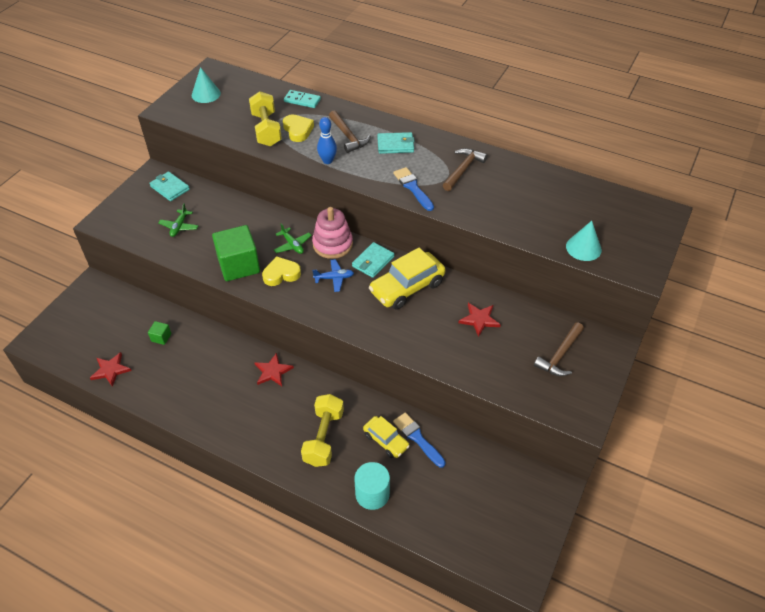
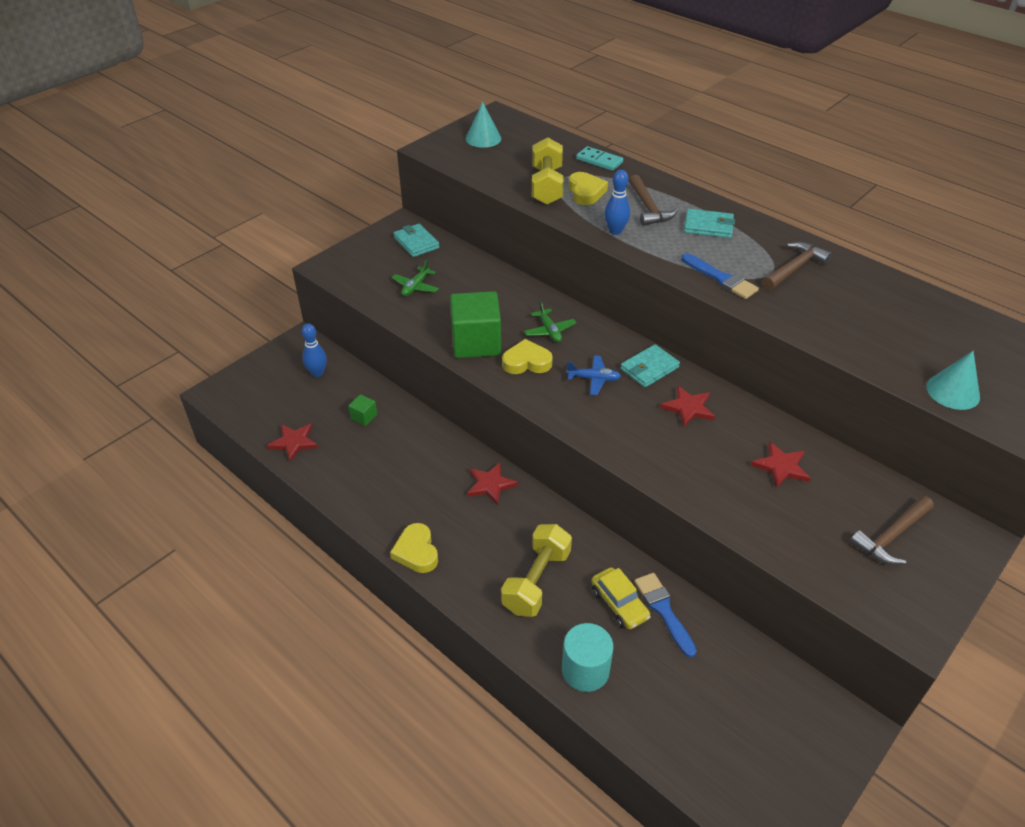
camera: 15 degrees right, 5 degrees down
pink stacking toy [312,207,353,259] -> none
yellow car [369,248,446,310] -> red star [660,385,715,428]
blue brush [393,167,434,211] -> blue brush turned 150 degrees clockwise [681,253,759,299]
none -> blue bowling pin [302,324,327,377]
none -> yellow heart [390,523,438,573]

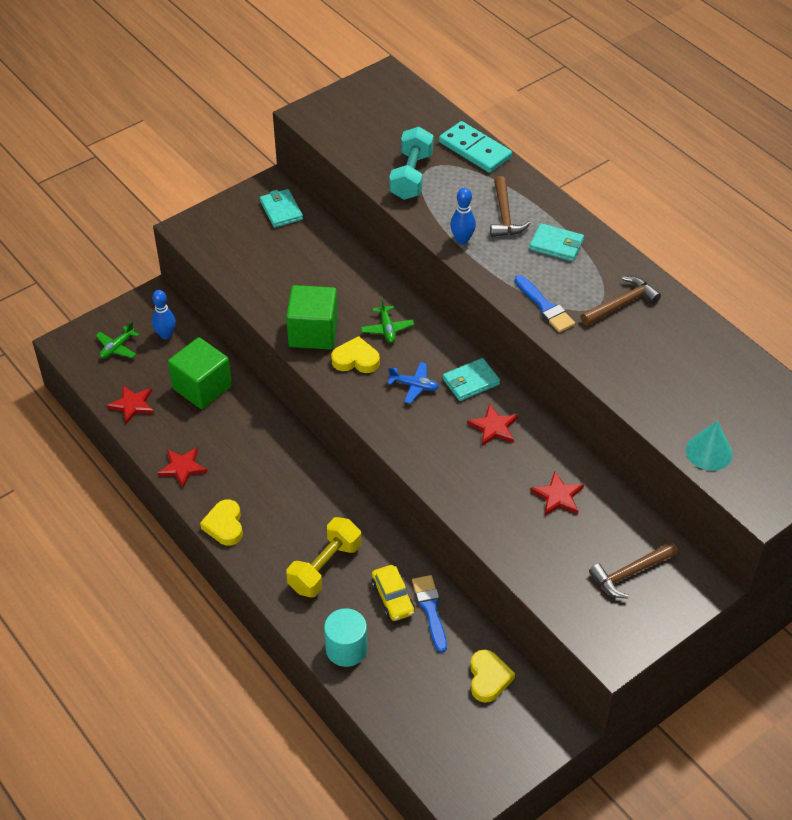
camera: 10 degrees right, 5 degrees up
green cube [348,394,377,426] -> green cube [168,337,232,409], size x2.28
green plane [392,259,439,296] -> green plane moved to [96,321,139,359]
turquoise cone [466,102,501,148] -> none
red star [467,463,518,506] -> red star moved to [157,447,208,488]
yellow dumbbell [532,137,564,205] -> turquoise dumbbell [389,127,434,200]
yellow heart [569,172,608,205] -> yellow heart moved to [470,649,515,703]
turquoise domino [576,146,623,171] -> turquoise domino [439,121,512,173], size x1.55

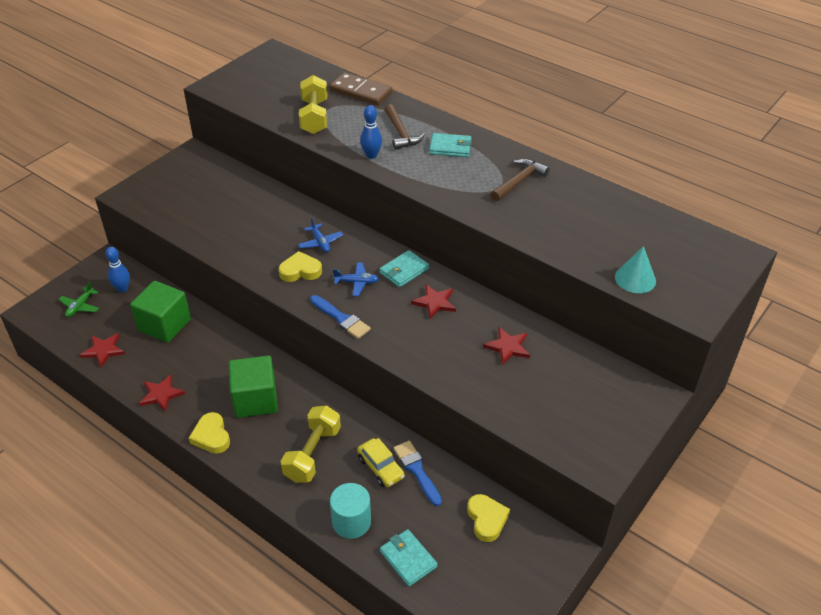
camera: 15 degrees left, 5 degrees down
turquoise wallet [260,189,303,228] -> turquoise wallet moved to [380,529,438,586]
green cube [286,285,338,350] -> green cube moved to [229,355,278,418]
green plane [361,298,414,343] -> blue plane [298,217,343,252]
turquoise dumbbell [389,127,434,200] -> yellow dumbbell [299,75,327,134]
turquoise domino [439,121,512,173] -> brown domino [329,72,392,106]
blue brush [515,275,575,332] -> blue brush moved to [310,295,371,339]
brown hammer [589,542,678,599] -> none

